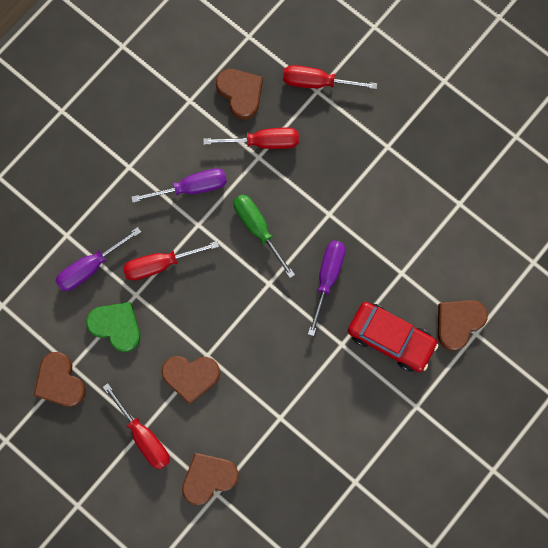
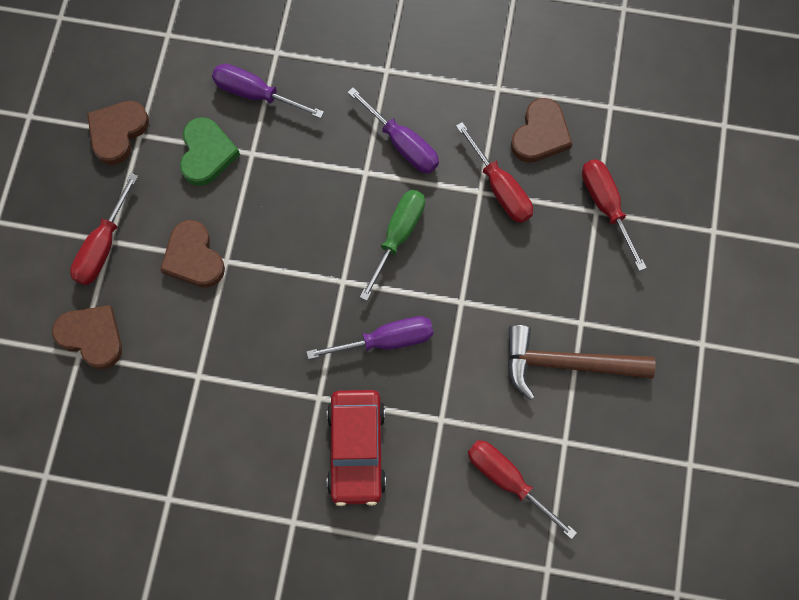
camera: 60 degrees right, 5 degrees down
red screwdriver [123,241,219,281] -> red screwdriver moved to [468,440,577,539]
brown heart [438,300,488,351] -> none
none -> brown hammer [508,325,656,400]

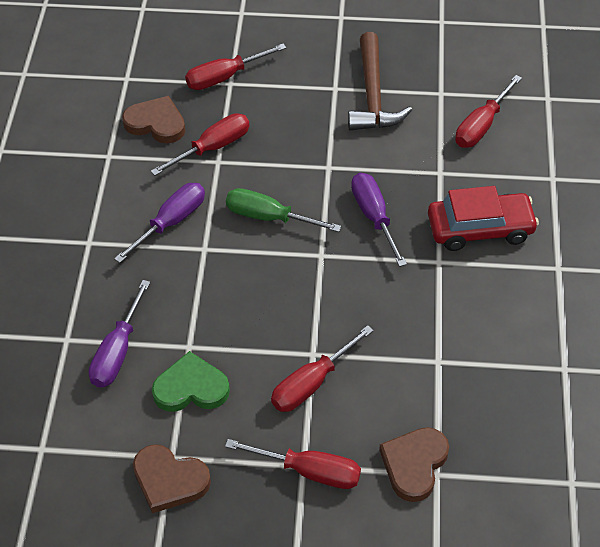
camera: 95 degrees left, 20 degrees down
brown heart [160,220,225,288] -> red screwdriver [271,325,374,412]

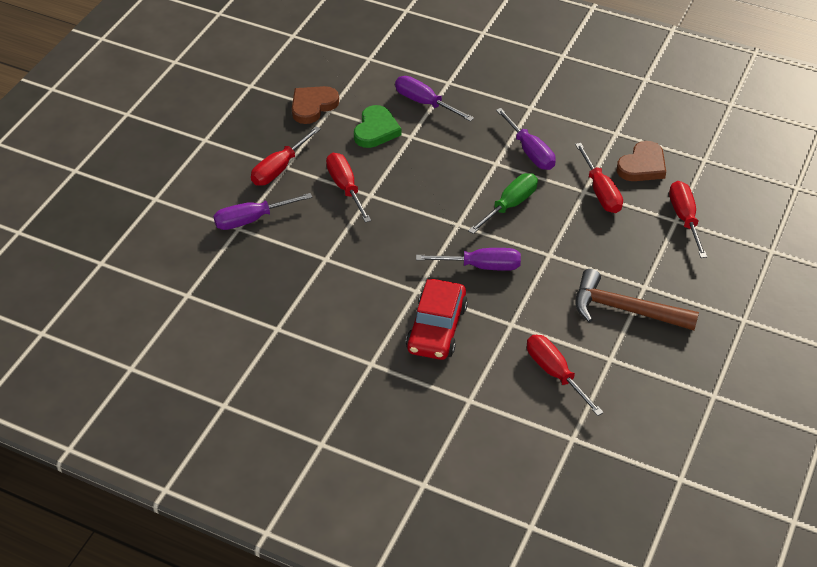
camera: 110 degrees right, 5 degrees down
brown heart [379,427,449,502] -> purple screwdriver [214,193,313,230]

